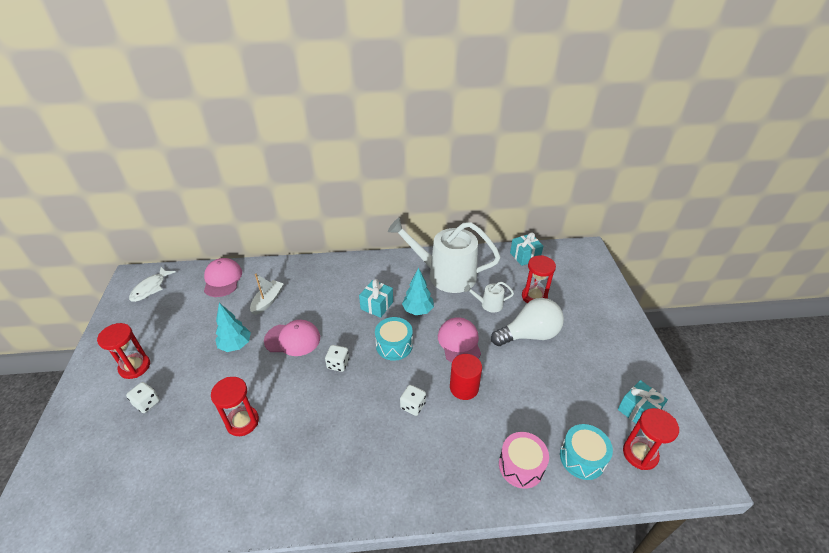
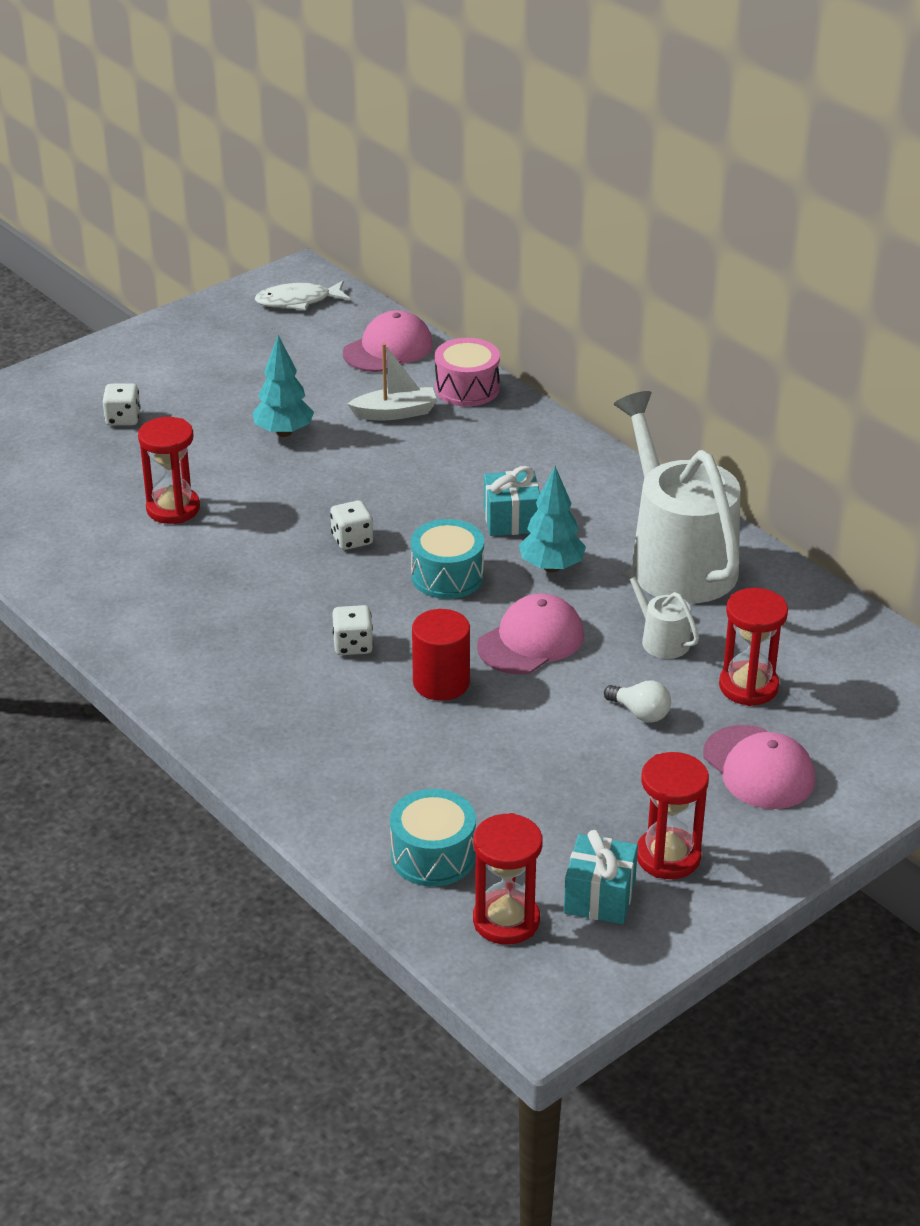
camera: 55 degrees right, 5 degrees down
red hourglass [97,323,150,379] -> red hourglass moved to [637,752,709,879]
pink cap [264,320,320,356] -> pink cap moved to [703,725,815,809]
white light bulb [491,298,564,346] -> white light bulb [604,681,671,723], size x0.46
pink drum [499,432,549,489] -> pink drum moved to [435,338,500,406]
turquoise gift [510,233,543,266] -> none

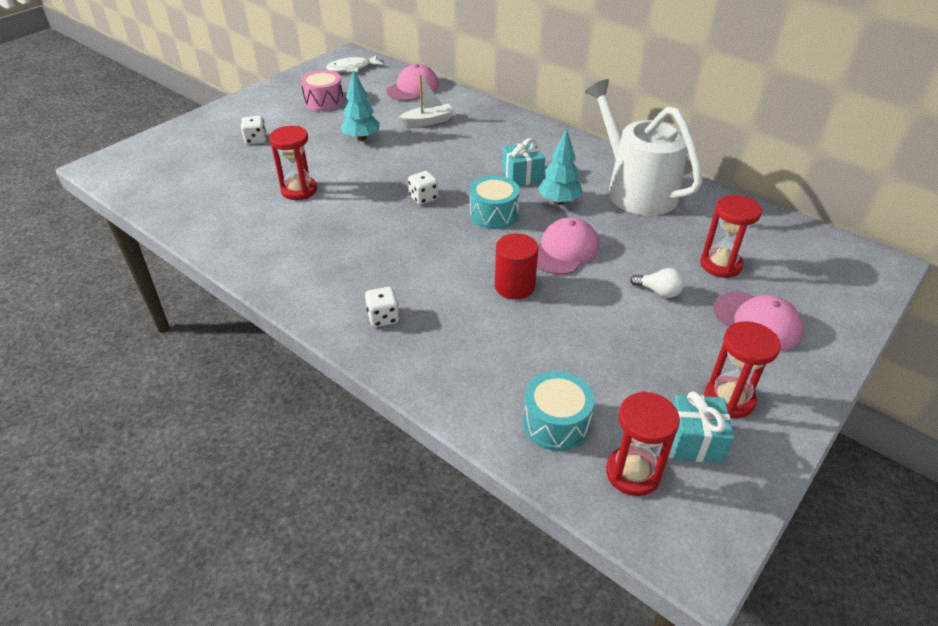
camera: 10 degrees left, 5 degrees up
white dice [332,605,373,655] -> white dice moved to [365,287,399,327]
pink drum [435,338,500,406] -> pink drum moved to [301,70,344,111]
white watering can [622,567,699,659] -> none

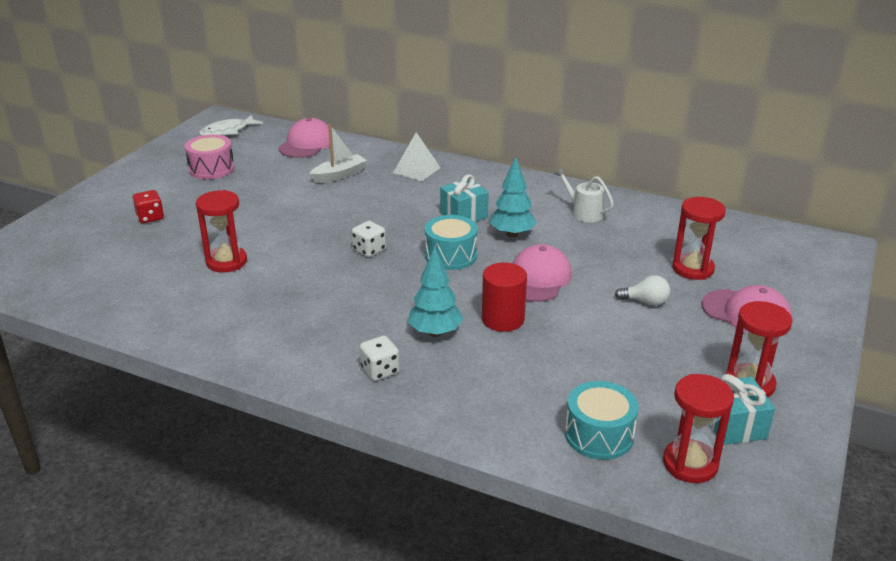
camera: 15 degrees left, 10 degrees down
white dice [241,116,266,144] -> red dice [132,190,164,223]
turquoise tree [340,70,380,141] -> turquoise tree moved to [408,246,463,337]
white watering can [585,79,702,216] -> white watering can [555,168,614,222], size x0.43
none -> white pyramid [393,132,441,181]

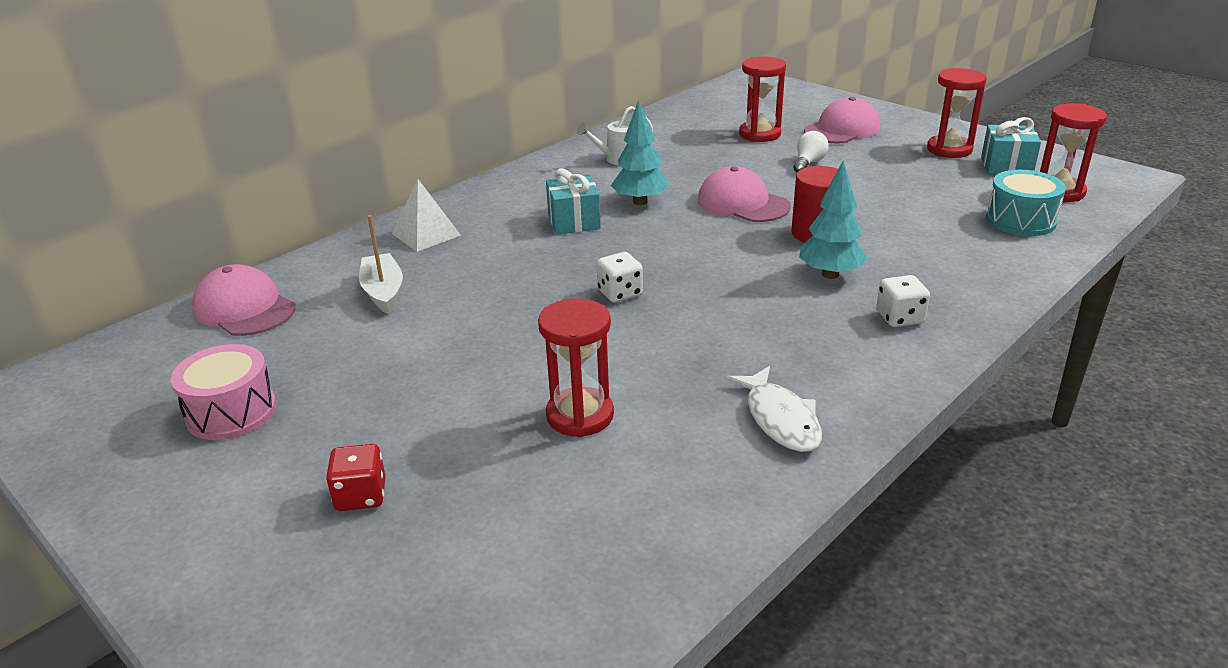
camera: 70 degrees left, 0 degrees up
white fish [199,115,263,136] -> white fish moved to [725,366,822,452]
turquoise drum [425,215,478,270] -> none

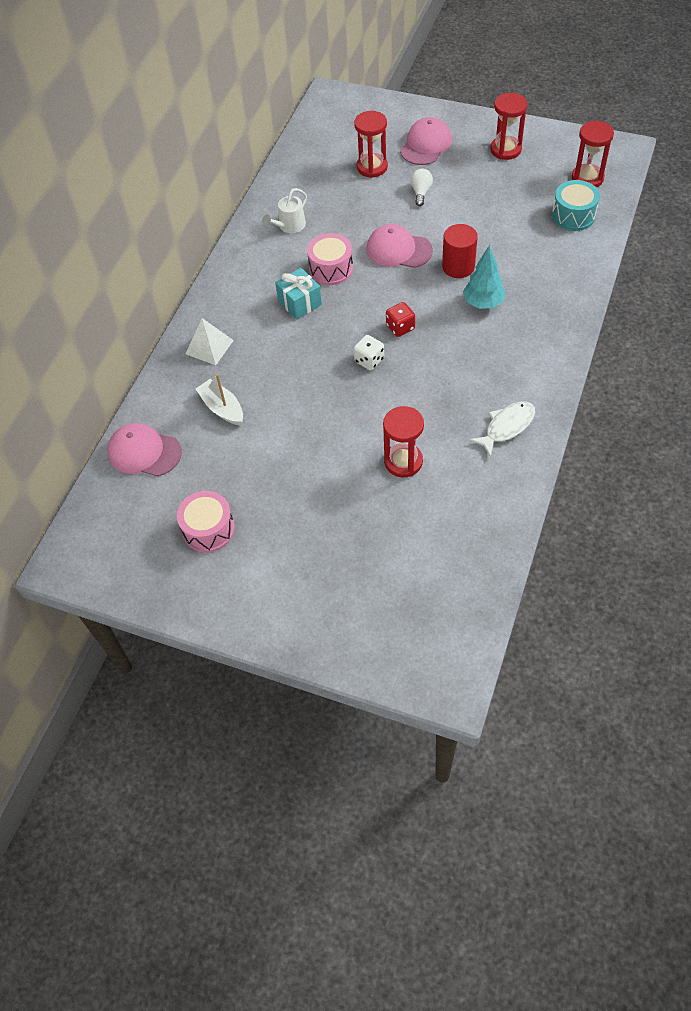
camera: 20 degrees left, 25 degrees up
red dice [326,444,386,511] -> red dice moved to [386,302,415,337]
turquoise tree [611,100,669,205] -> pink drum [307,233,353,285]
white fish [725,366,822,452] -> white fish turned 90 degrees counterclockwise [469,402,535,457]
white dice [876,275,930,327] -> none
turquoise gift [981,117,1041,174] -> none

